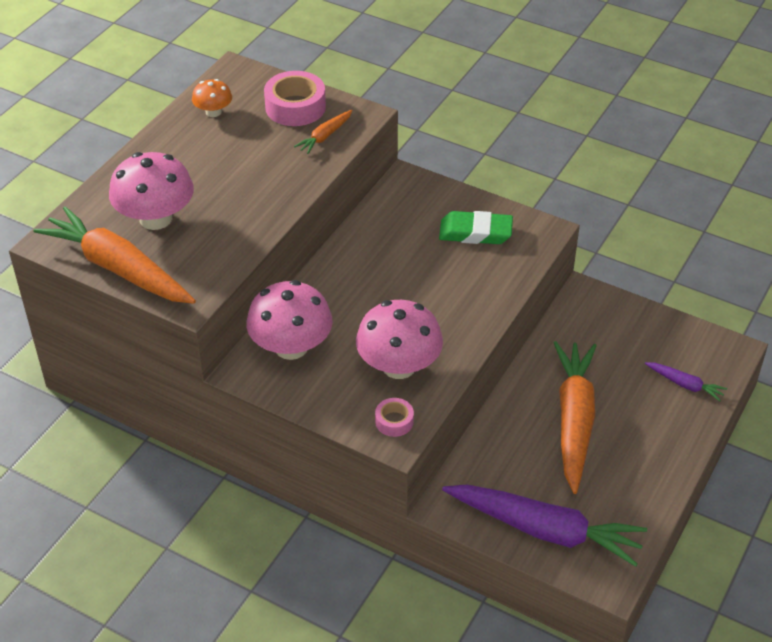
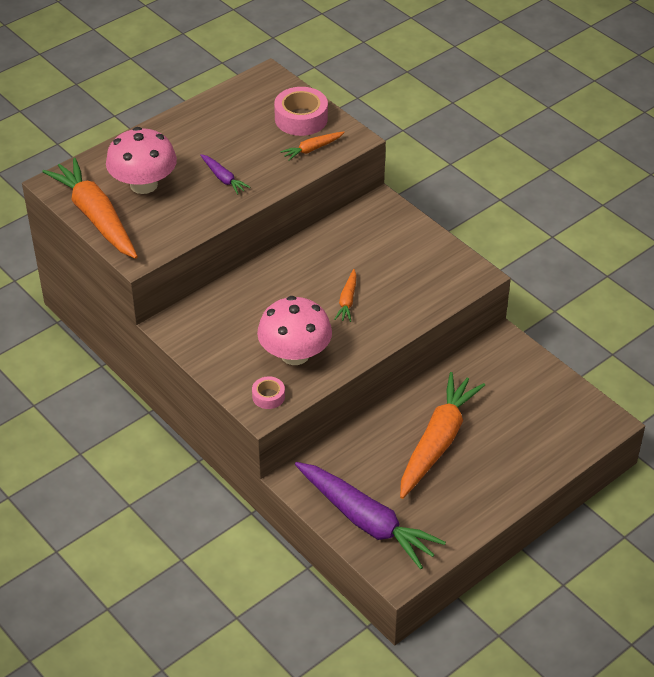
camera: 20 degrees right, 0 degrees up
orange mushroom [192,79,232,117] -> none
pink mushroom [247,280,333,360] -> none
green eraser [439,211,513,244] -> none
purple carrot [645,362,727,401] -> purple carrot moved to [200,154,250,195]
none -> orange carrot [334,269,357,322]

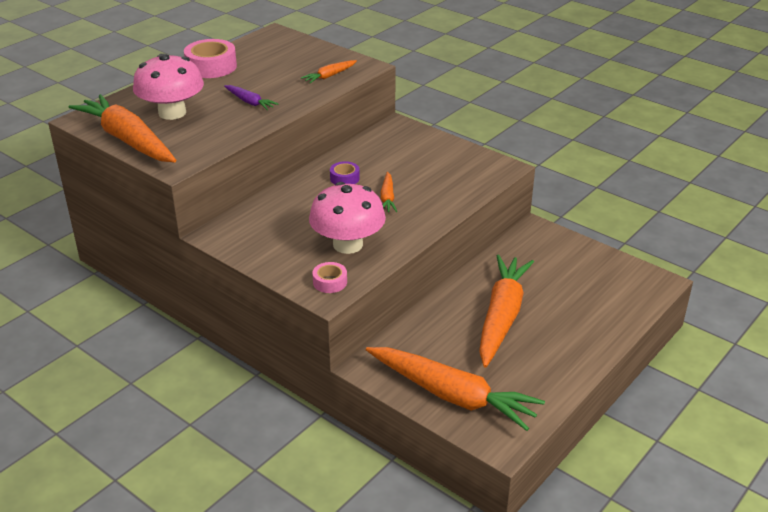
camera: 10 degrees left, 10 degrees down
pink tape [274,87,328,136] -> pink tape moved to [184,39,237,78]
purple carrot [295,462,446,569] -> orange carrot [366,347,545,431]
none -> purple tape [330,161,360,184]

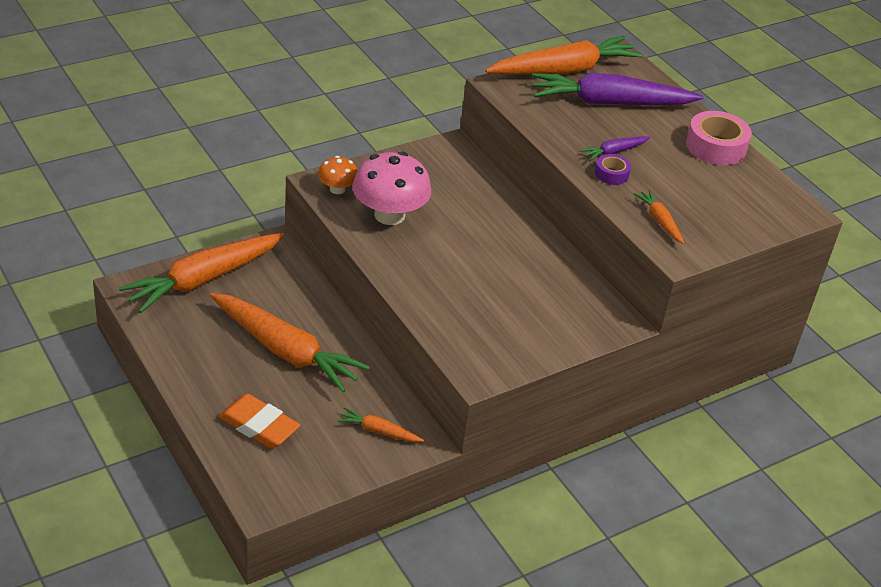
camera: 105 degrees right, 5 degrees up
pink mushroom [133,54,204,120] -> purple carrot [532,73,703,105]
pink tape [312,262,347,293] -> orange mushroom [318,156,357,194]
purple tape [330,161,360,184] -> purple tape moved to [595,154,631,185]
orange carrot [381,172,397,212] -> orange carrot moved to [337,407,424,442]
none -> orange eraser [218,394,300,448]

